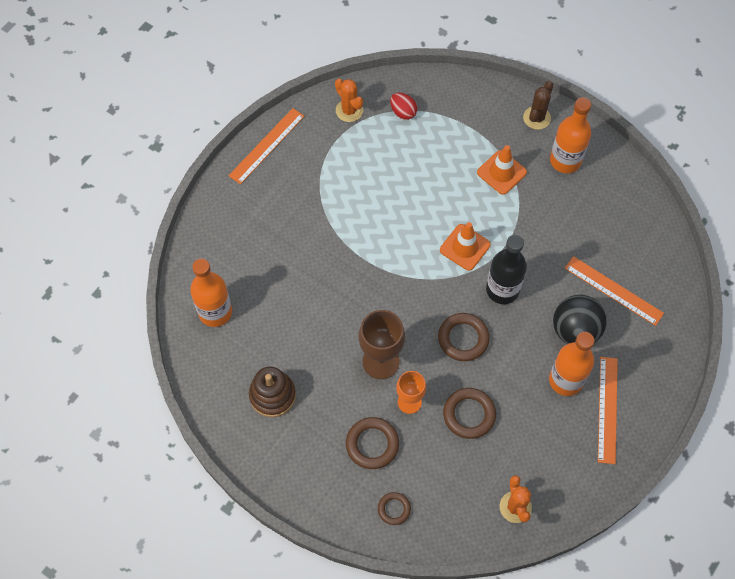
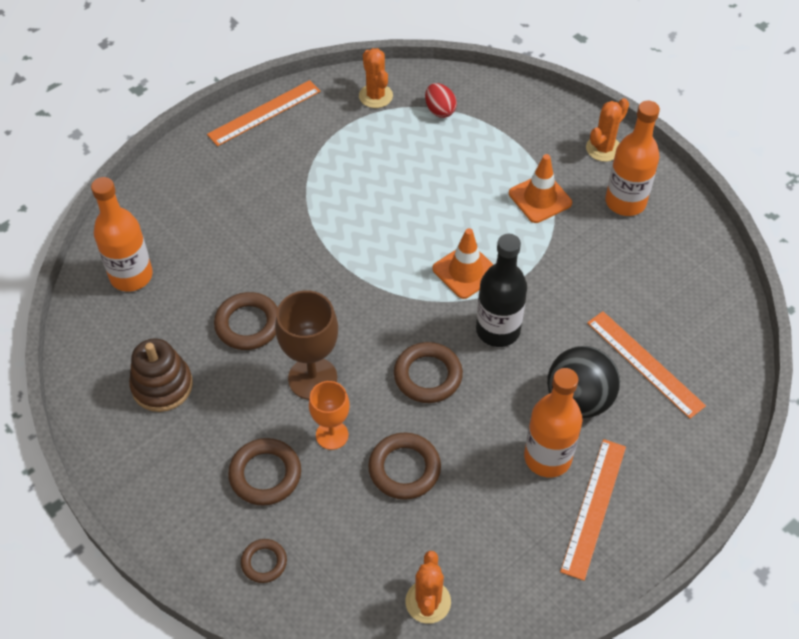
camera: 15 degrees right, 10 degrees down
brown cactus [523,81,553,130] -> orange cactus [586,98,629,162]
none -> brown ring [214,292,278,350]

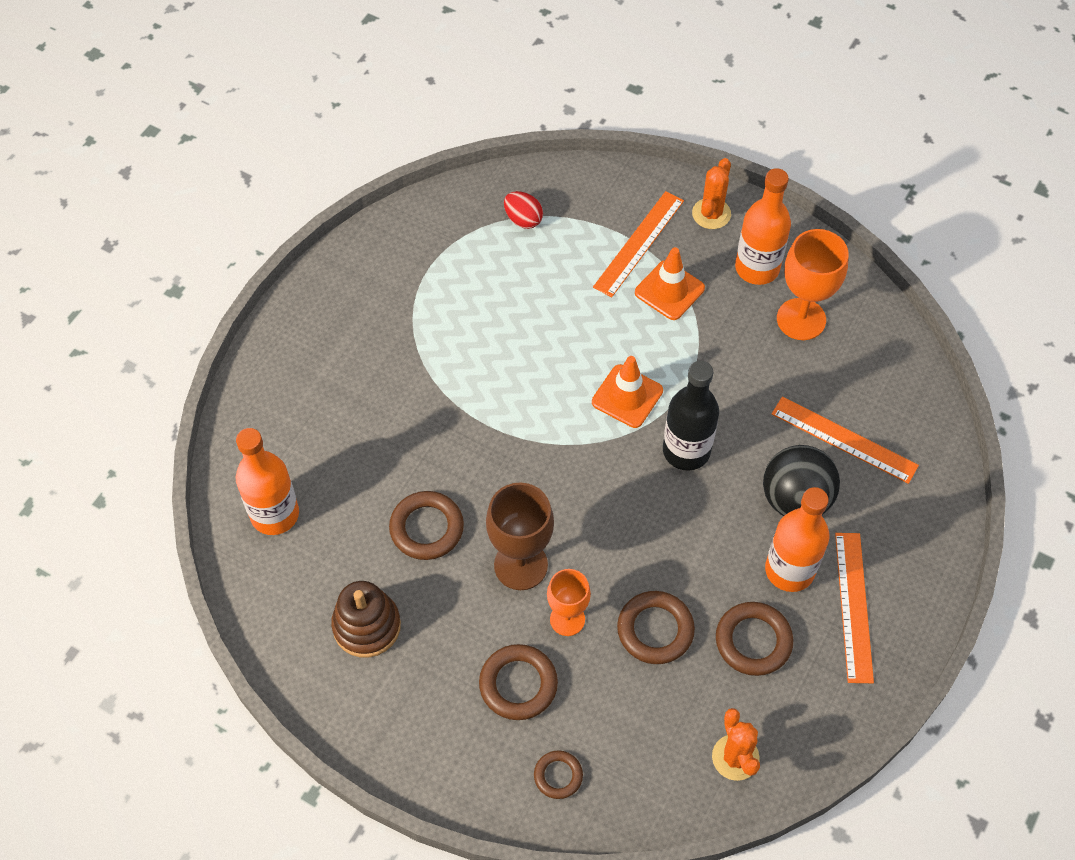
camera: 20 degrees left, 5 degrees up
orange ruler [207,80,321,146] -> orange ruler moved to [593,191,684,297]
orange cactus [359,48,393,108] -> none
brown ring [394,342,463,403] -> brown ring moved to [716,602,793,676]
none -> orange goblet [777,229,848,340]

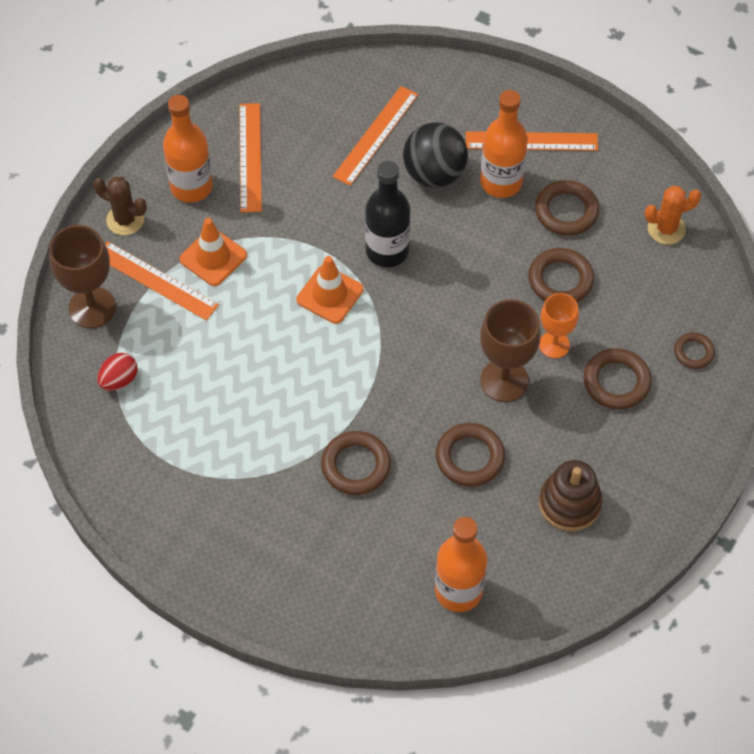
camera: 90 degrees left, 0 degrees up
orange cactus [692,158,731,229] -> brown cactus [93,177,147,235]
orange goblet [777,229,848,340] -> orange ruler [240,103,262,212]
none -> brown goblet [49,225,116,328]
none -> brown ring [321,431,391,495]

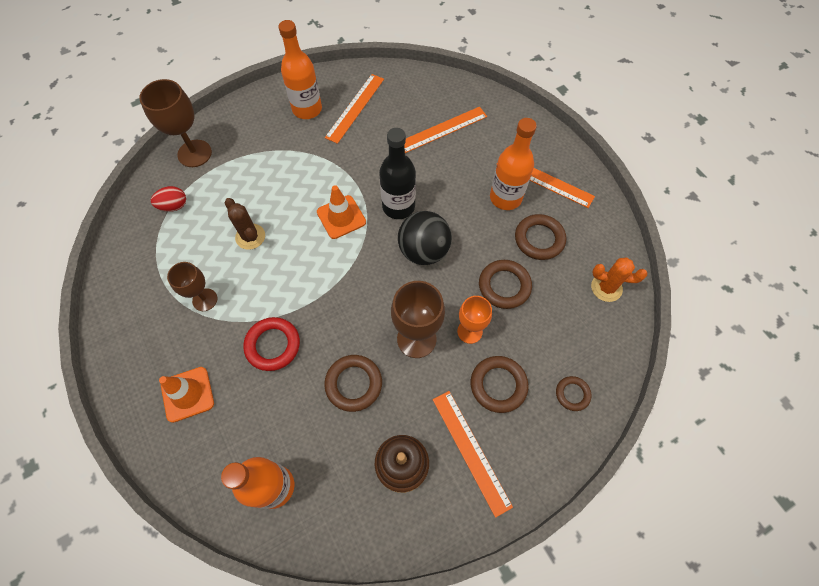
camera: 30 degrees right, 5 degrees up
brown cactus [93,177,147,235] -> brown cactus moved to [224,198,265,250]
orange ruler [105,241,219,320] -> orange ruler moved to [433,391,513,518]
orange traffic cone [179,218,247,286] -> orange traffic cone moved to [159,367,214,423]
brown ring [321,431,391,495] -> red ring [243,317,300,371]
black ball [403,122,468,188] -> black ball moved to [398,211,452,265]
none -> brown goblet [167,262,217,311]

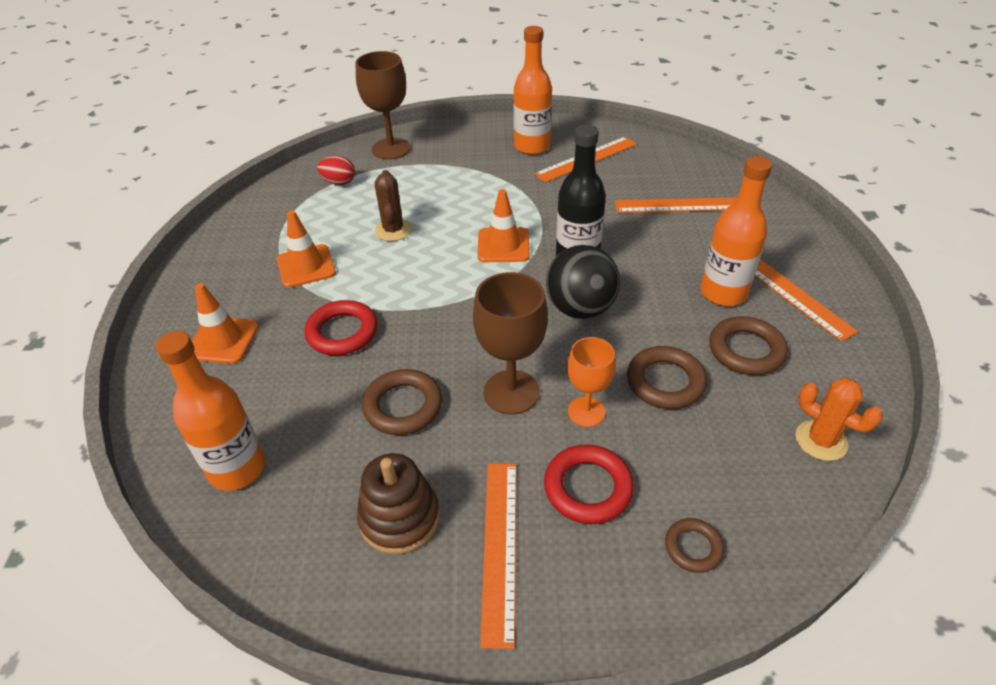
camera: 30 degrees right, 20 degrees down
brown goblet [167,262,217,311] -> orange traffic cone [277,210,336,288]
brown ring [471,356,529,413] -> red ring [544,444,634,524]

